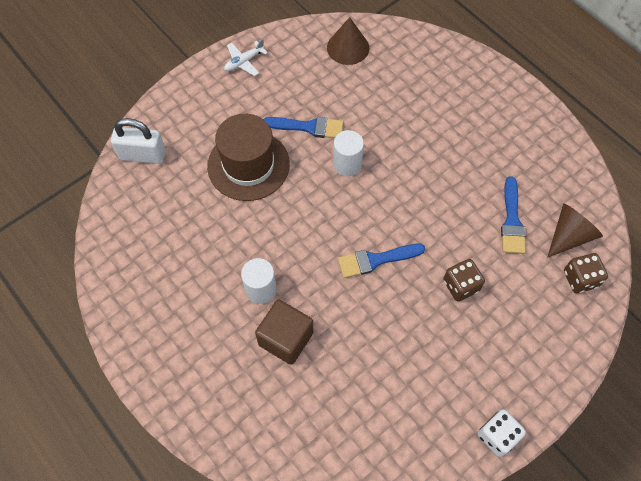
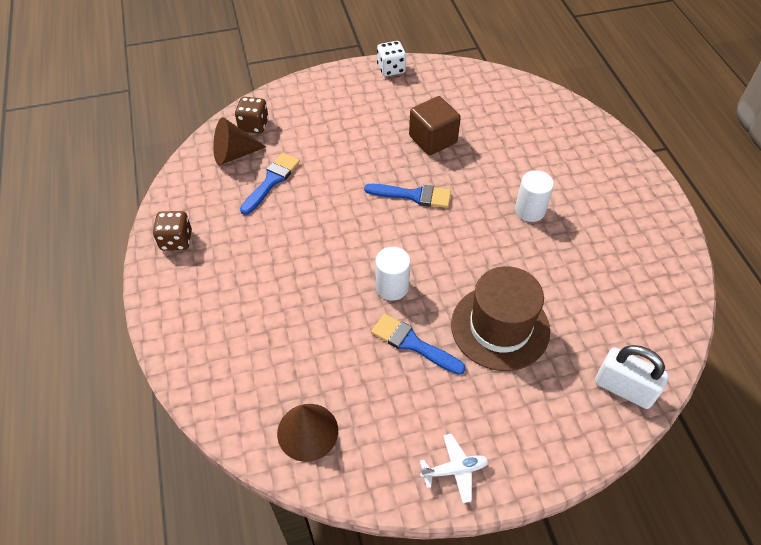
camera: 155 degrees left, 10 degrees down
brown cube [255,300,313,365] -> brown cube moved to [409,96,461,155]
brown dice [443,259,485,301] -> brown dice moved to [153,211,192,251]

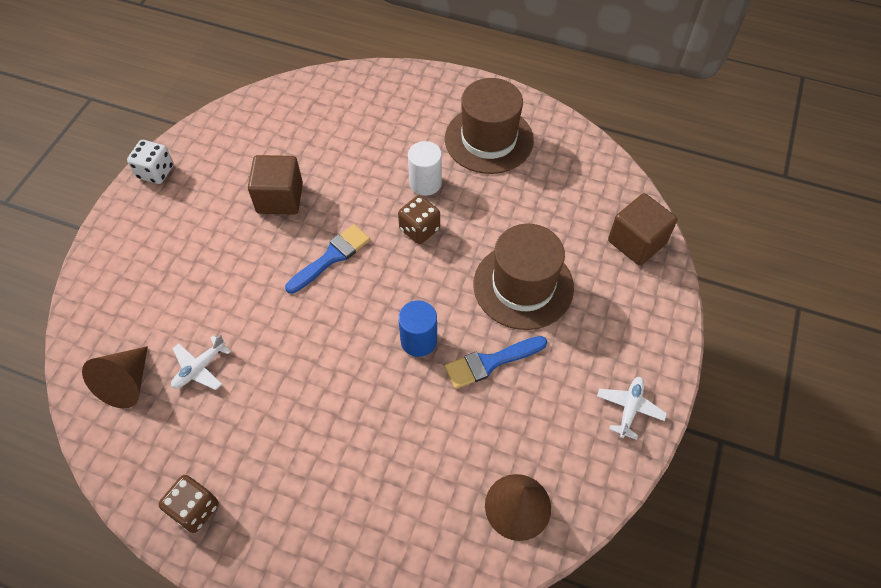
camera: 55 degrees left, 5 degrees up
brown dice [235,97,269,133] -> brown dice moved to [398,195,440,244]
blue brush [240,153,300,215] -> white plane [171,334,231,390]
white cylinder [375,247,410,301] -> blue cylinder [398,300,437,357]
white padlock [595,345,669,409] -> brown cube [608,193,677,266]
none -> brown hat [445,78,534,174]

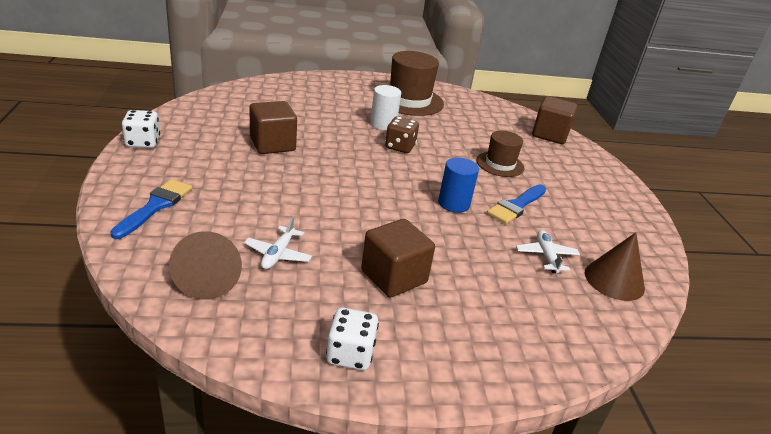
camera: 30 degrees left, 25 degrees down
brown dice [158,475,219,533] -> white dice [326,307,379,370]
blue brush [285,224,370,294] -> blue brush moved to [110,179,192,239]
brown hat [473,224,574,330] -> brown hat [476,130,524,177], size x0.59
white plane [597,377,667,440] -> white plane moved to [516,230,580,273]
none -> brown cube [361,219,435,297]

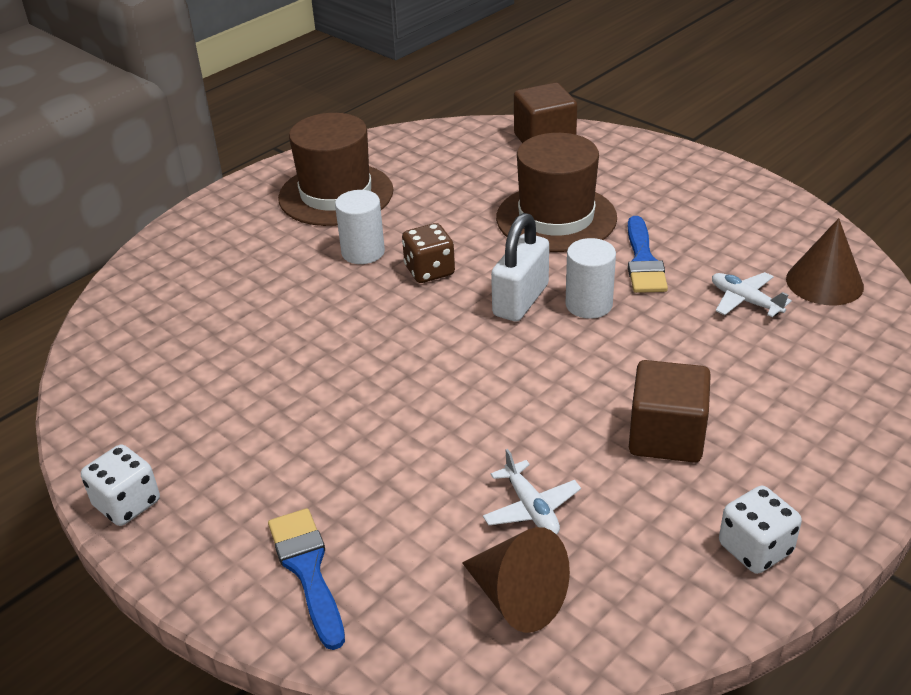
camera: 35 degrees left, 5 degrees up
brown cube [249,101,297,154] -> none
blue cylinder [438,157,479,213] -> white cylinder [565,238,616,319]
brown hat [476,130,524,177] -> brown hat [496,133,617,252], size x1.68
none -> white padlock [491,213,549,321]

